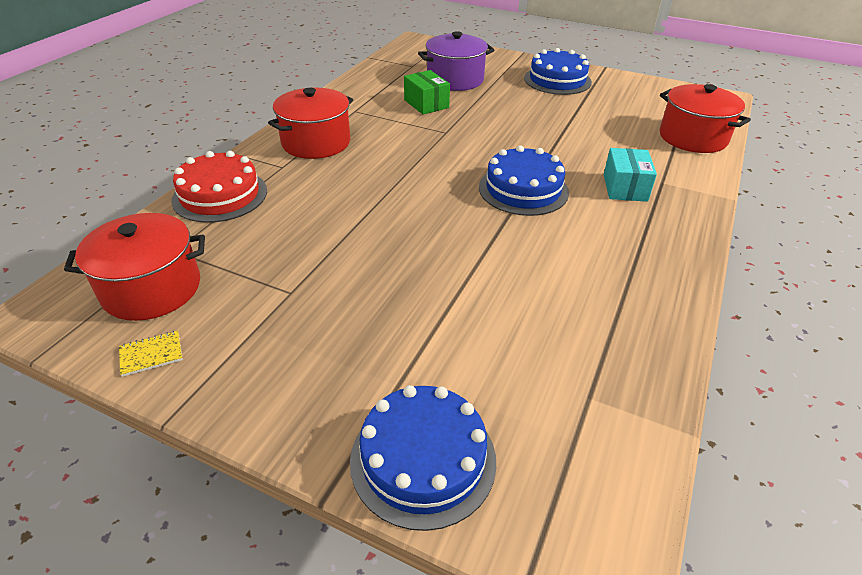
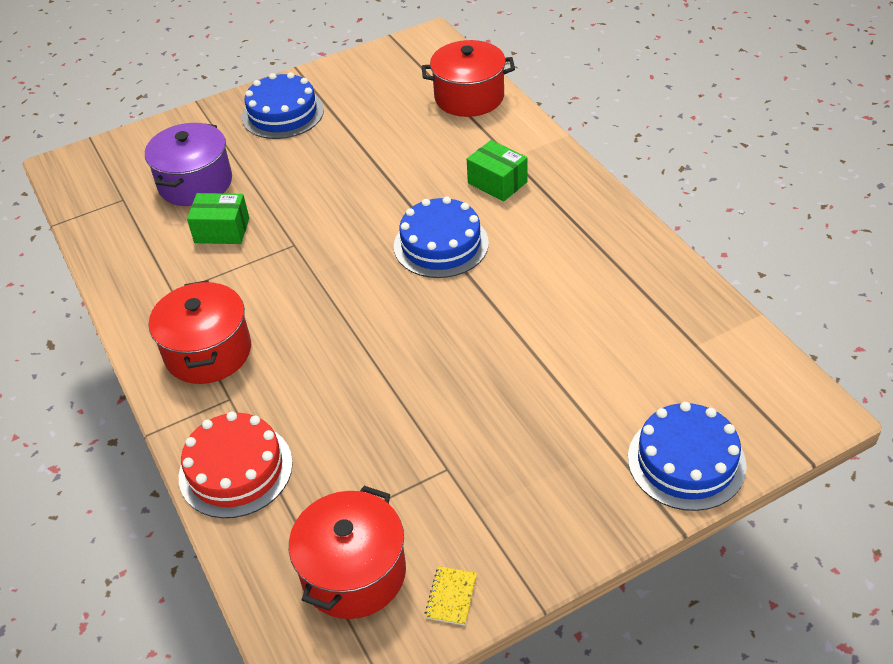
camera: 50 degrees left, 5 degrees up
turquoise box [604,148,657,202] -> green box [467,140,528,201]

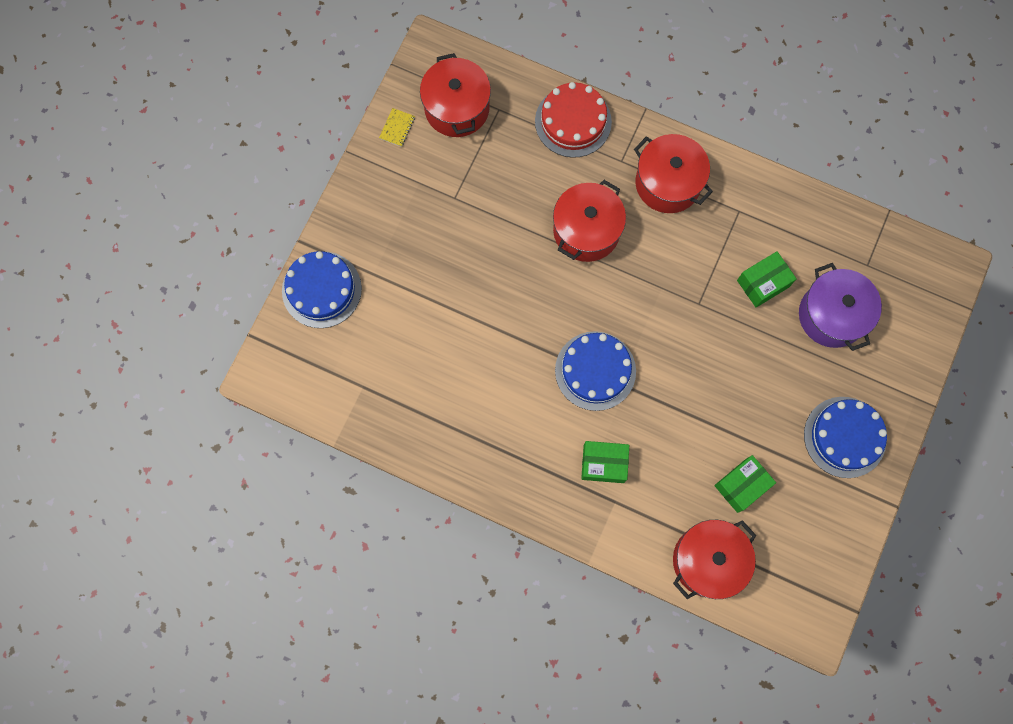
camera: 140 degrees right, 30 degrees up
yellow notebook [425,566,477,626] -> yellow notebook turned 45 degrees clockwise [379,108,415,147]
none -> red pot [553,180,626,262]
none -> green box [714,455,776,513]

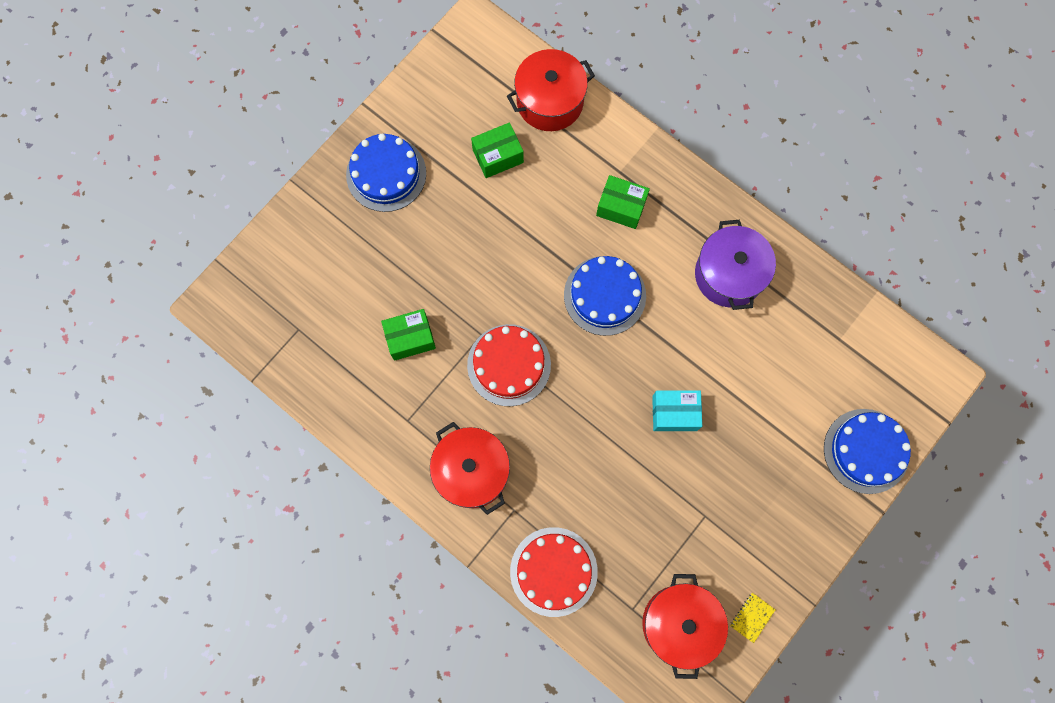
camera: 165 degrees left, 0 degrees up
red pot [553,180,626,262] -> none
purple pot [799,263,882,351] -> purple pot moved to [695,220,776,310]
none -> red cake [467,324,551,406]
none -> turquoise box [652,390,702,431]

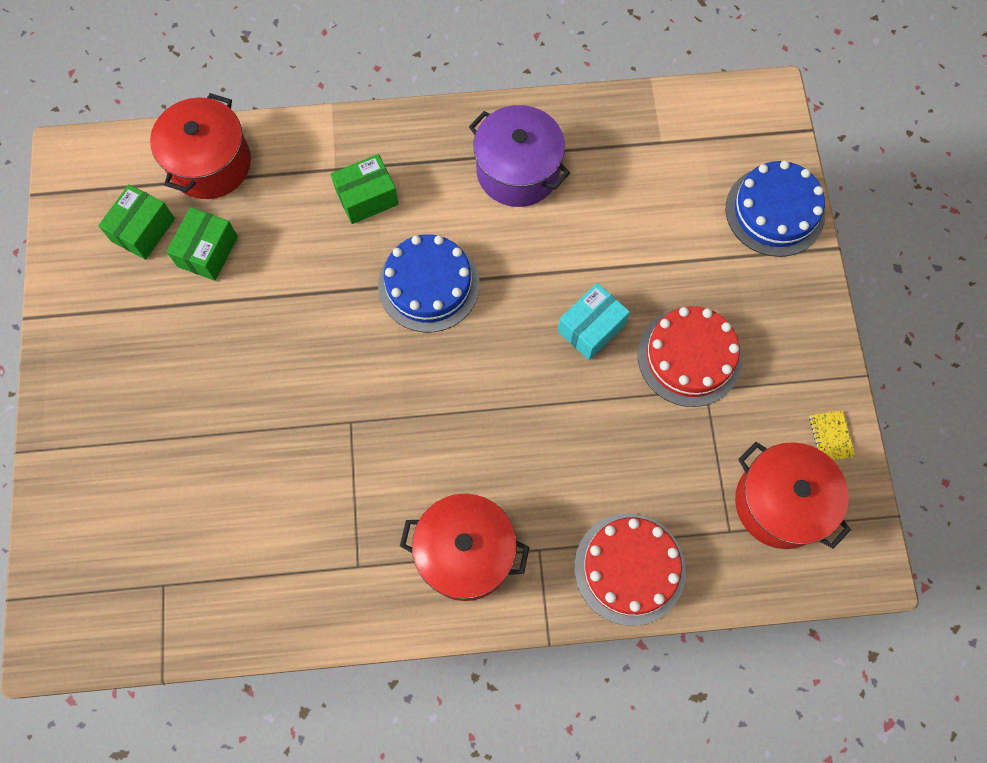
camera: 45 degrees left, 5 degrees down
blue cake [346,134,426,212] -> none
green box [381,309,436,361] -> green box moved to [98,184,175,260]
red cake [467,324,551,406] -> red cake moved to [638,306,742,407]

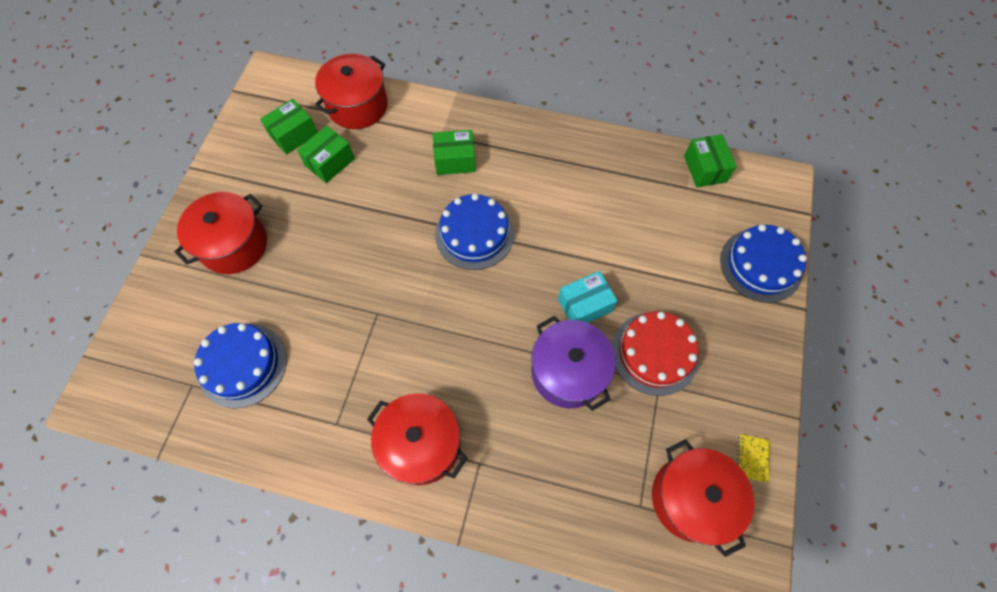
camera: 20 degrees right, 5 degrees down
purple pot [469,105,570,207] -> purple pot moved to [531,316,616,411]
red cake [574,513,686,626] -> none
none -> red pot [174,192,267,274]
none -> blue cake [194,323,287,408]
none -> green box [684,134,737,187]

